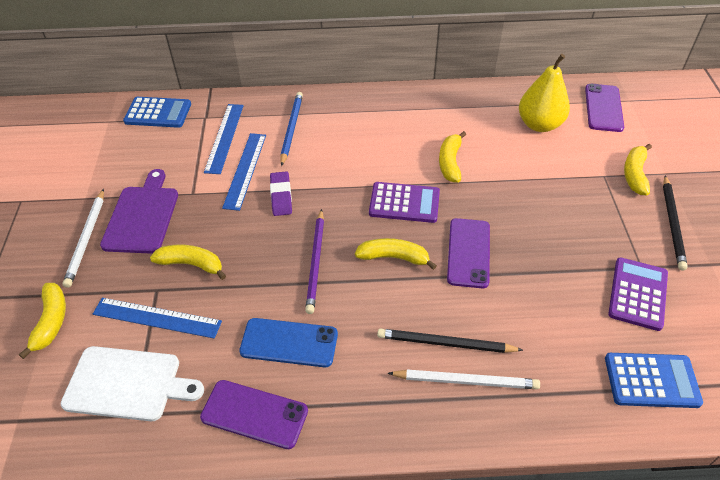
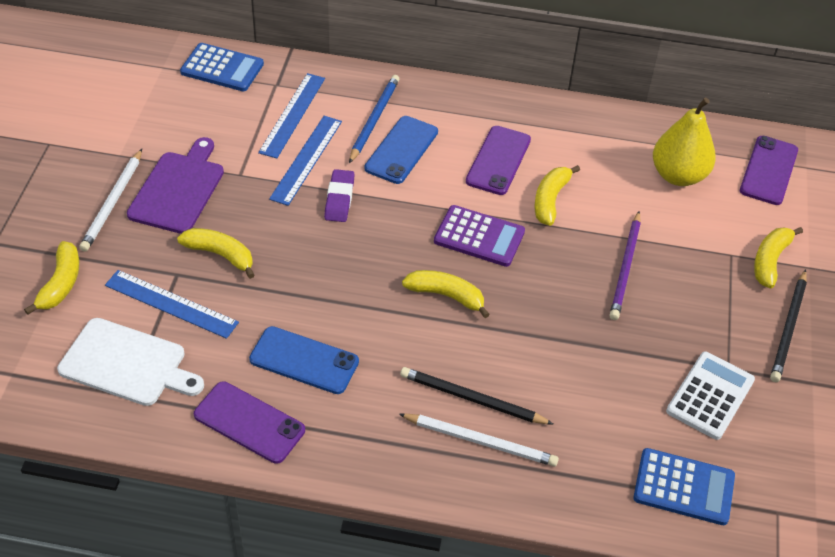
camera: 10 degrees right, 0 degrees up
purple pencil [305,209,324,314] -> purple pencil moved to [610,211,641,320]
purple phone [447,218,490,288] -> purple phone moved to [466,126,531,195]
purple calculator [608,257,668,331] -> white calculator [666,352,755,440]
none -> blue phone [364,116,438,184]

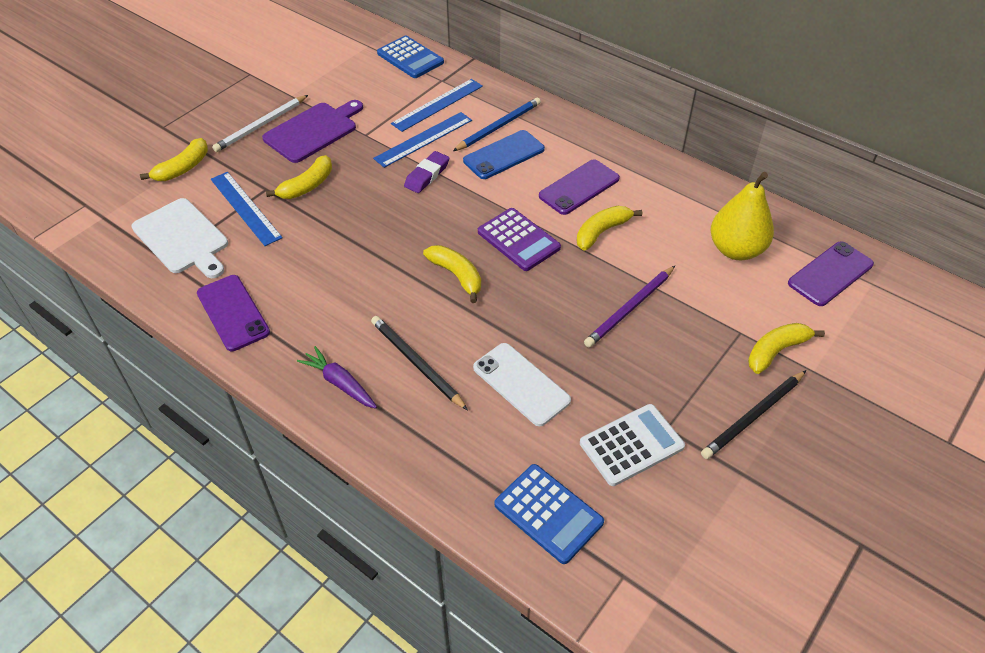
camera: 30 degrees right, 0 degrees up
yellow banana [177,228,255,279] -> yellow banana turned 75 degrees clockwise [266,155,332,199]
blue phone [249,326,359,394] -> none
white pencil [399,413,559,467] -> none
none -> purple carrot [297,346,377,409]
none -> white phone [473,343,571,426]

